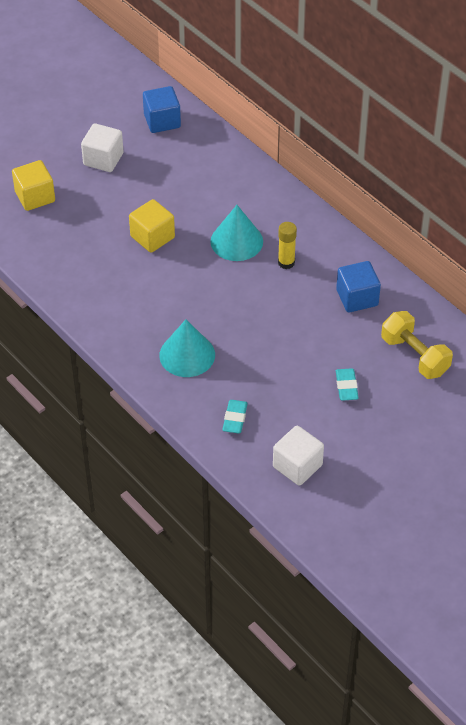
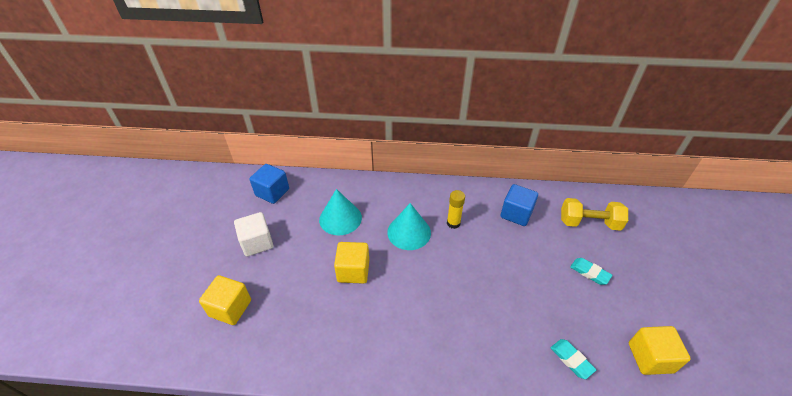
camera: 45 degrees left, 5 degrees down
turquoise cone [159,319,215,377] -> turquoise cone moved to [319,189,362,236]
white cube [273,426,324,486] -> yellow cube [629,326,691,375]

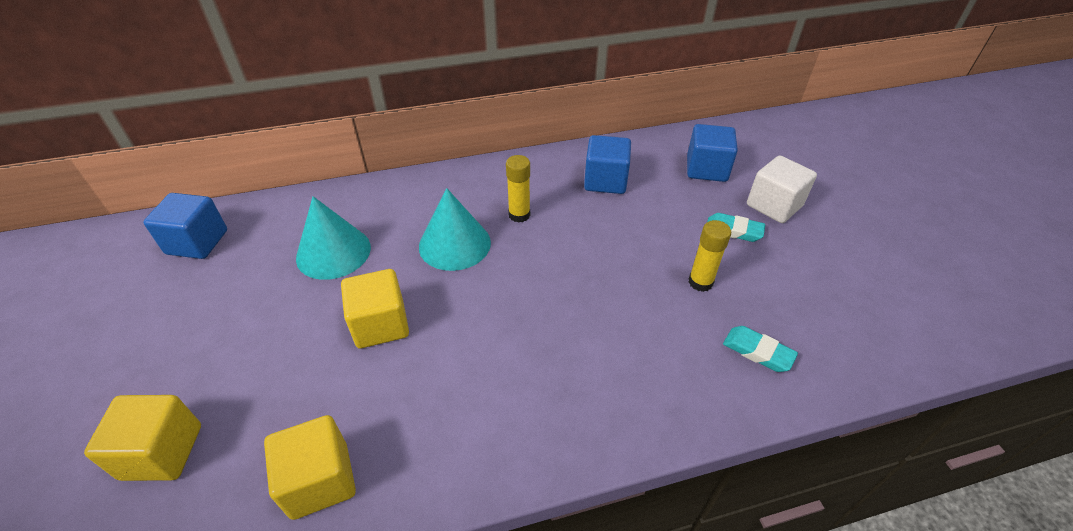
camera: 20 degrees left, 0 degrees up
white cube [234,212,273,257] -> white cube moved to [747,155,817,223]
yellow dumbbell [561,198,628,231] -> blue cube [687,124,738,182]
yellow cube [629,326,691,375] -> yellow cube moved to [264,415,356,520]
none -> yellow glue stick [688,220,731,292]

